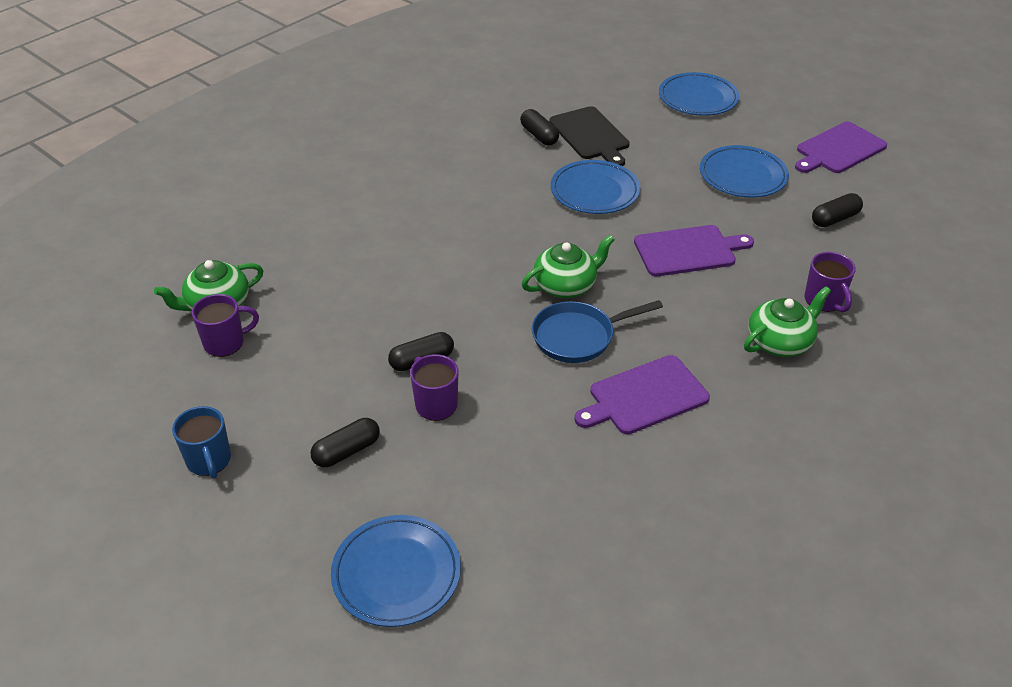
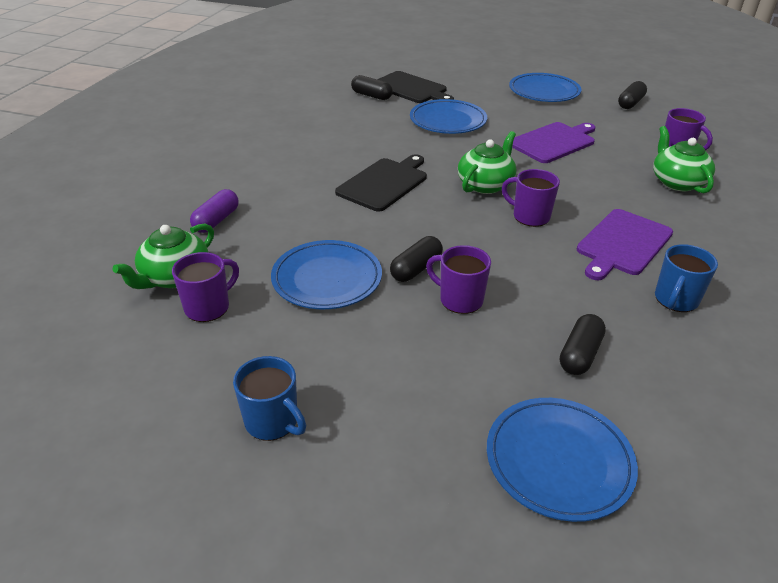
camera: 25 degrees left, 5 degrees down
black capsule [311,418,380,467] -> black capsule moved to [560,314,606,375]
blue pan [532,300,663,363] -> purple mug [502,169,560,227]
blue plate [659,72,739,116] -> blue plate moved to [271,240,382,309]
green teapot [744,286,831,357] -> green teapot turned 45 degrees counterclockwise [653,126,715,193]
purple cutting board [795,121,887,173] -> none
none -> purple capsule [190,189,239,233]
none -> black cutting board [335,154,427,212]
none -> blue mug [655,244,718,312]

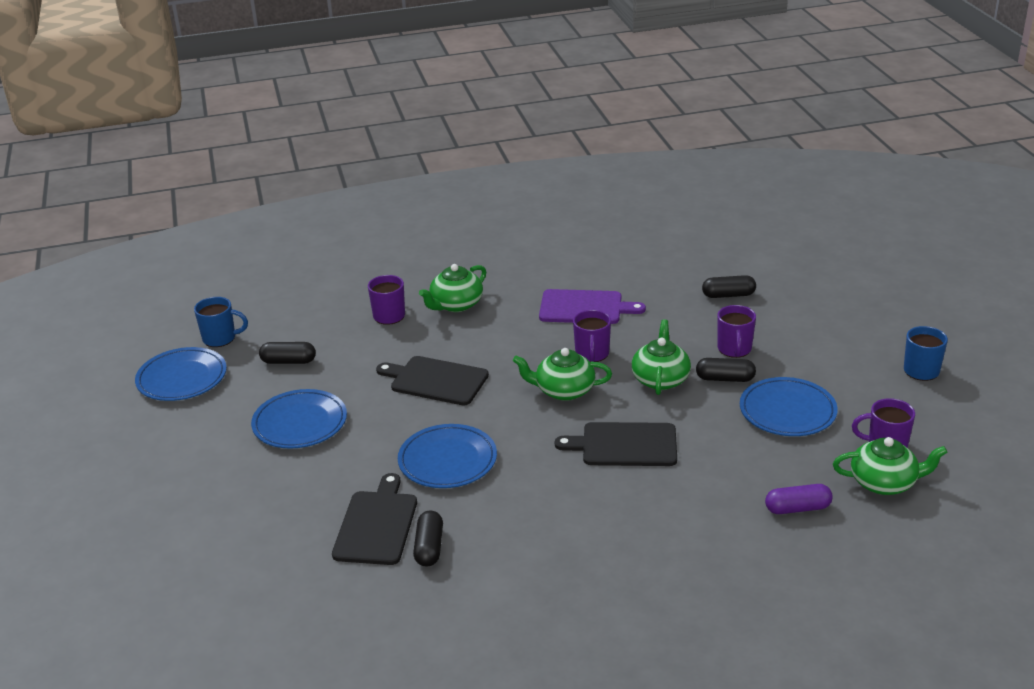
camera: 120 degrees left, 5 degrees down
blue plate [487,398,638,522] -> blue plate moved to [135,347,227,401]
purple cutting board [512,122,595,163] -> black cutting board [376,356,489,405]
blue mug [655,244,718,312] -> blue mug moved to [194,297,248,347]
none -> green teapot [631,319,691,395]

